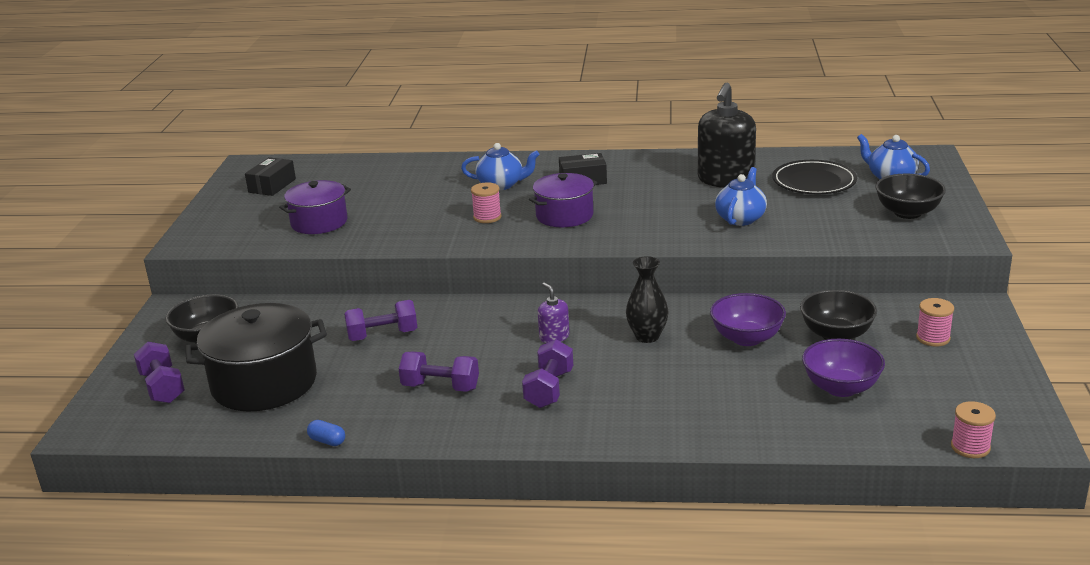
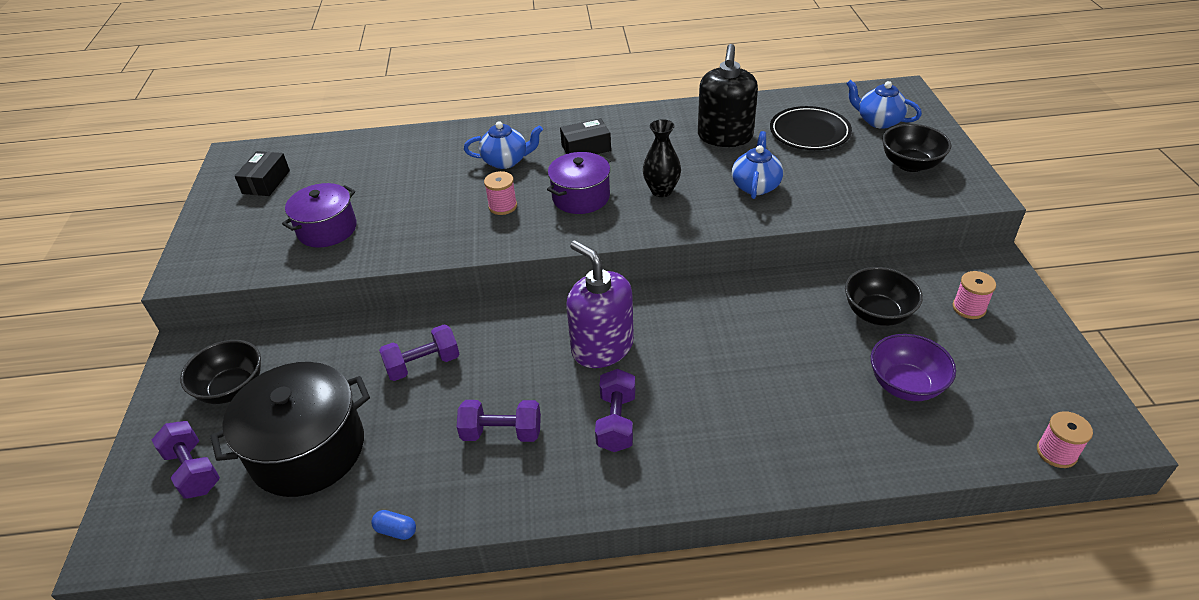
camera: 10 degrees left, 15 degrees up
purple soap dispenser [538,283,569,343] -> purple soap dispenser [566,240,634,368], size x2.10
black vase [626,256,669,343] -> black vase moved to [643,119,681,197]
purple bowl [710,293,786,346] -> none

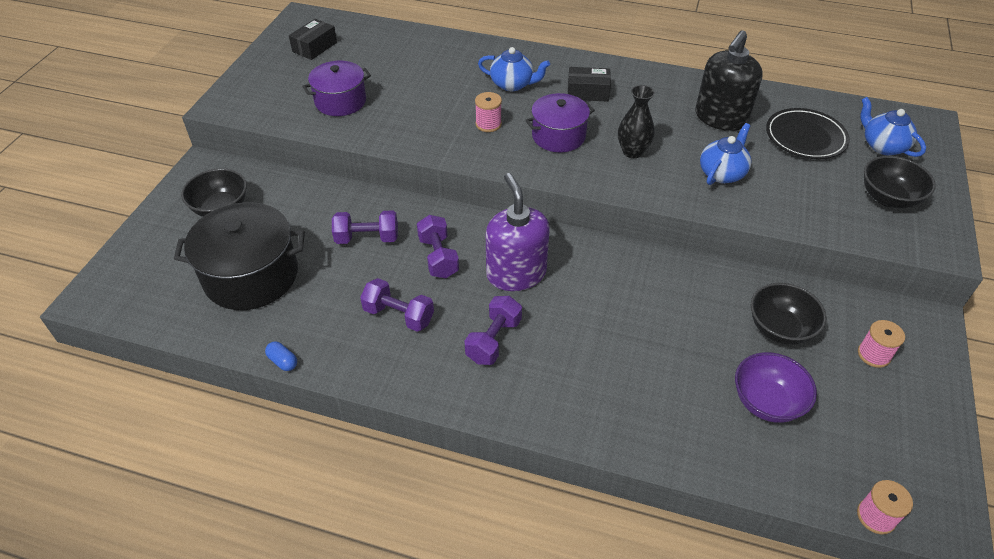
camera: 20 degrees right, 5 degrees up
purple dumbbell [152,421,220,499] -> purple dumbbell moved to [417,215,459,278]

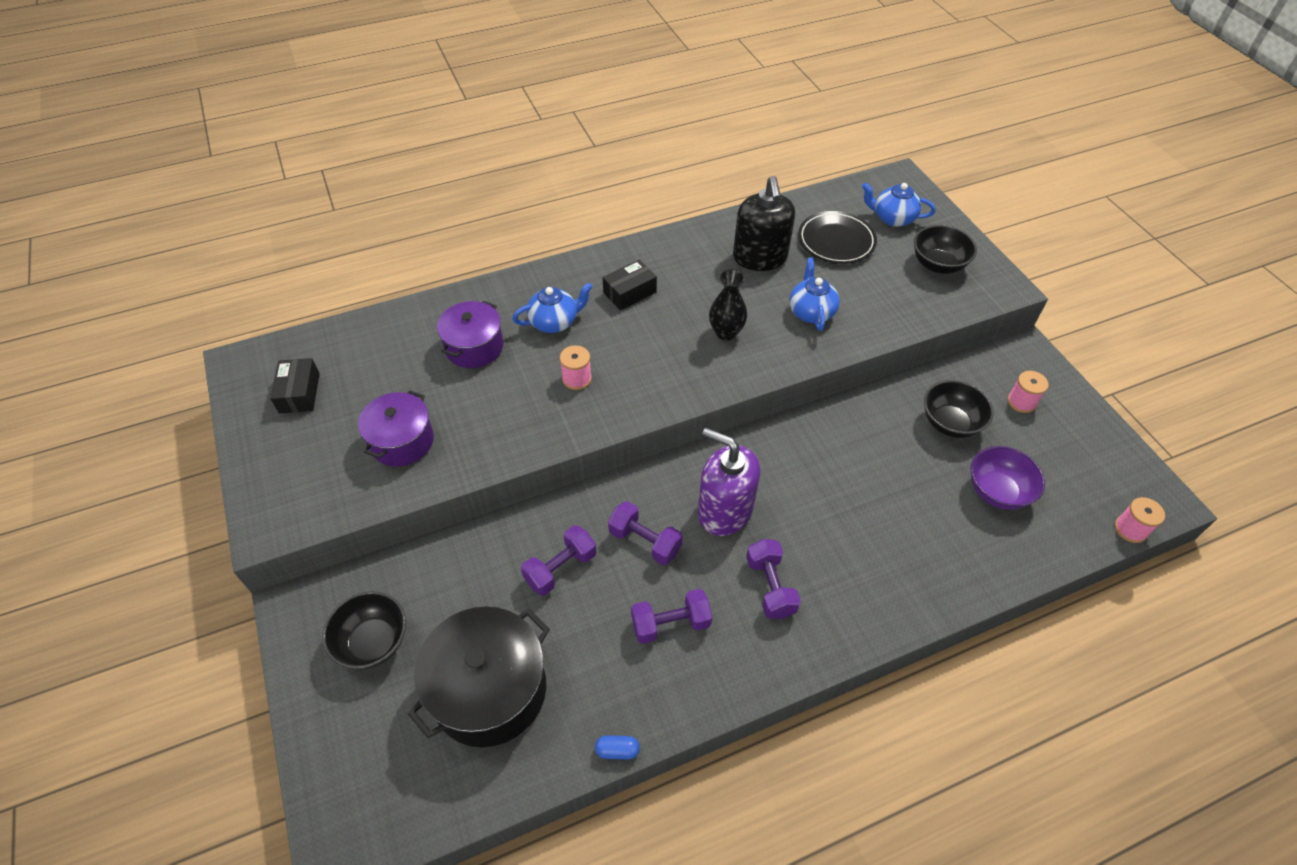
camera: 40 degrees left, 5 degrees up
purple pot [525,93,595,152] -> purple pot moved to [437,301,503,368]

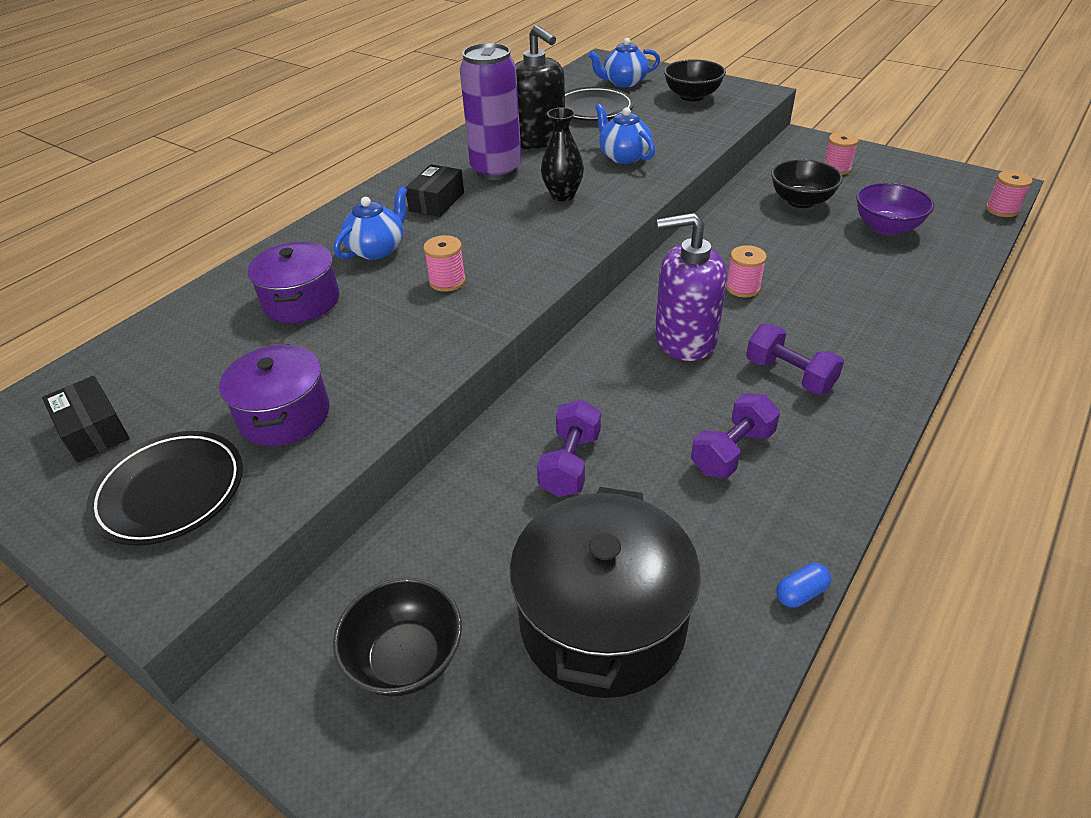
camera: 30 degrees left, 10 degrees down
purple dumbbell [608,501,683,565] -> none
none -> black plate [86,431,243,546]
none -> purple can [460,43,522,180]
none -> pink spool [726,245,767,297]

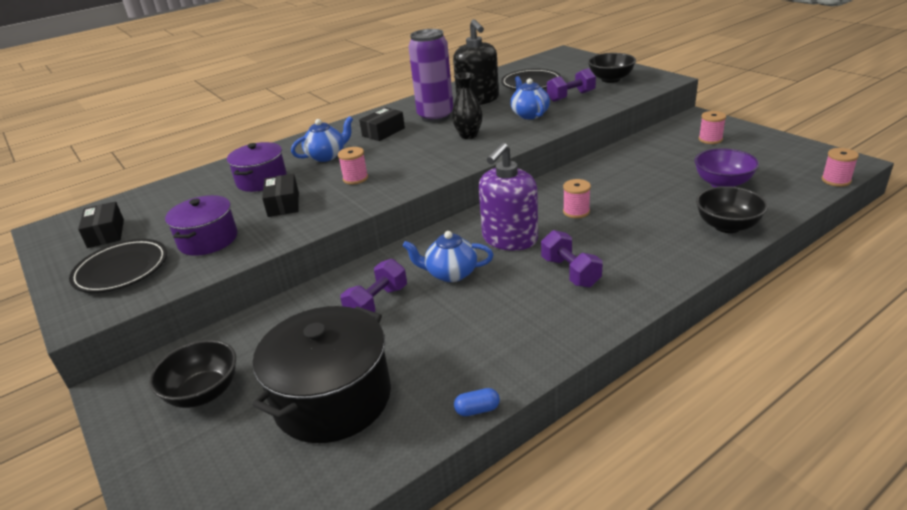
camera: 20 degrees right, 10 degrees down
blue teapot [588,38,660,87] -> blue teapot moved to [403,231,494,282]
purple soap dispenser [655,213,727,361] -> purple soap dispenser turned 75 degrees counterclockwise [479,142,538,251]
purple dumbbell [691,394,780,478] -> purple dumbbell moved to [547,68,596,102]
black bowl [771,159,843,208] -> black bowl moved to [696,186,768,233]
none -> black box [262,174,299,217]

